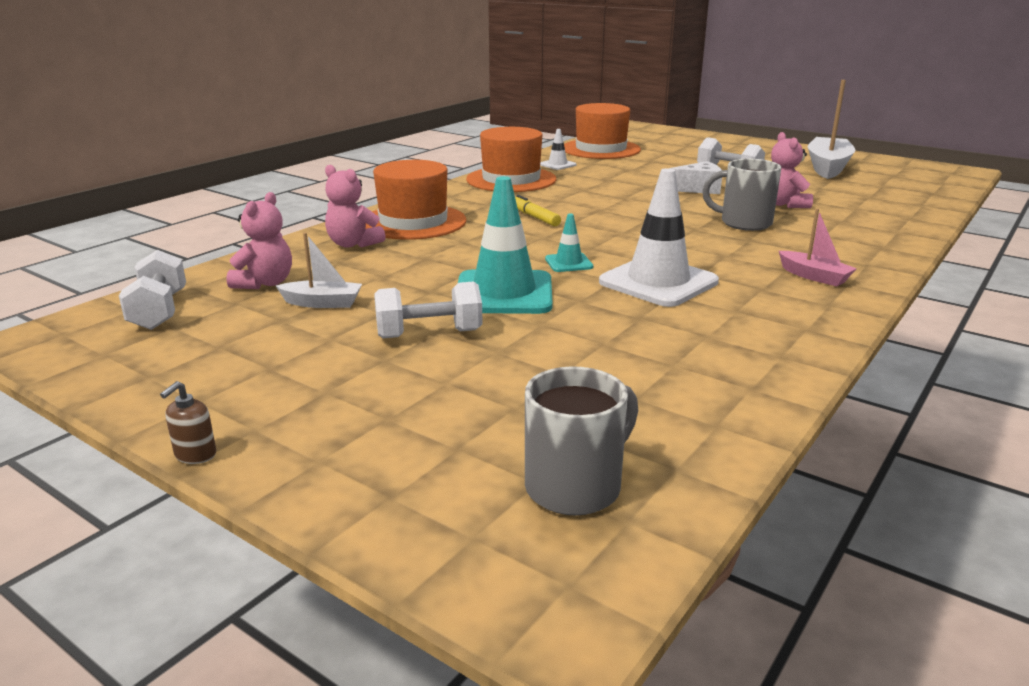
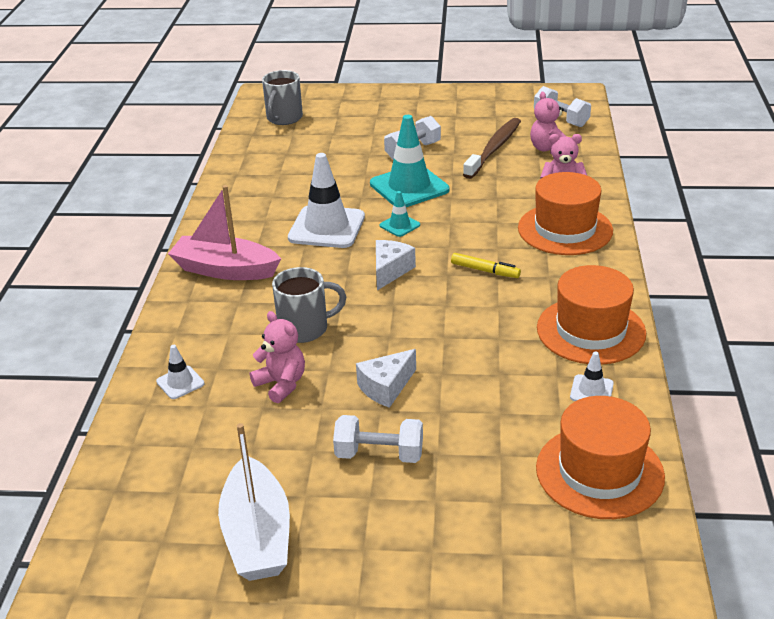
camera: 150 degrees right, 10 degrees up
brown soap dispenser [160,381,216,464] -> none
white boat [276,232,362,308] -> brown toothbrush [463,118,521,179]
pink boat [779,208,857,286] -> pink boat [168,185,281,280], size x1.86
none -> white traffic cone [156,345,205,399]
none -> white cheese [376,240,416,290]

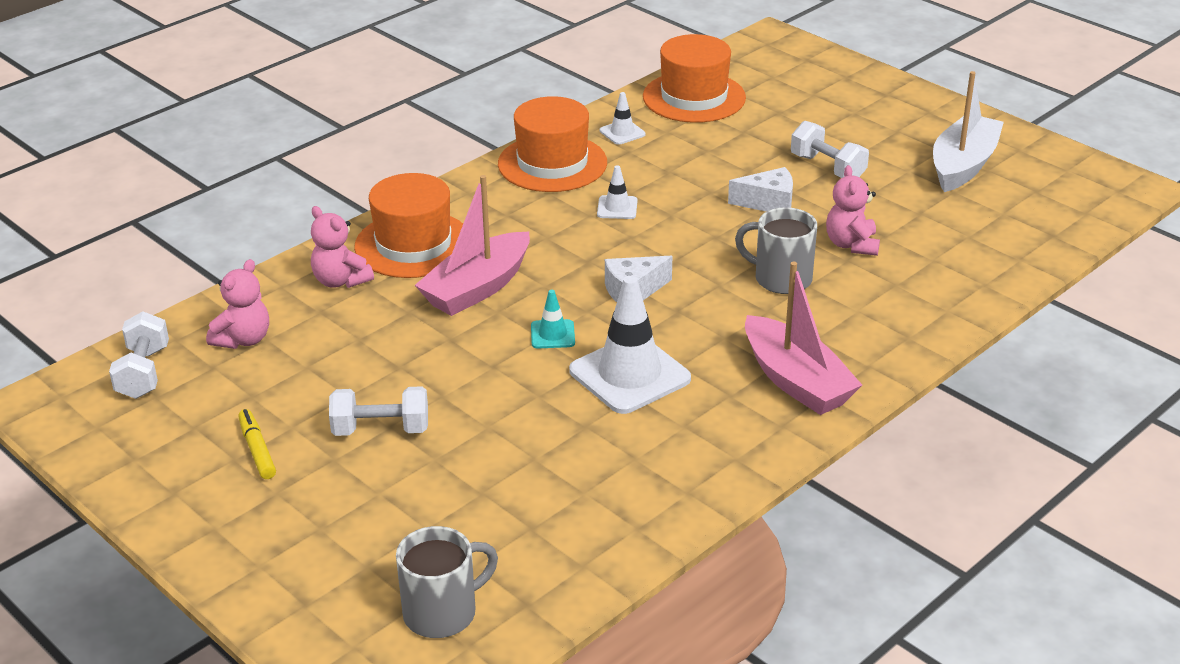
camera: 140 degrees left, 0 degrees up
white traffic cone [156,345,205,399] -> white traffic cone moved to [597,165,638,219]
turquoise traffic cone [370,115,449,207] -> none
yellow marker [451,253,521,278] -> yellow marker moved to [238,409,276,479]
brown toothbrush [463,118,521,179] -> none
none -> pink boat [415,175,530,316]

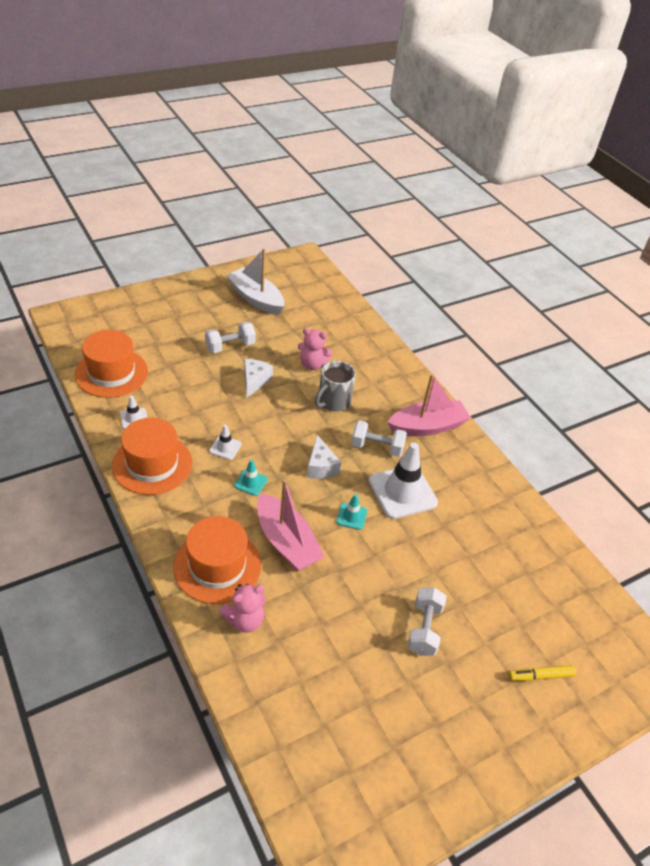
camera: 80 degrees left, 10 degrees up
white dumbbell [109,311,169,399] -> white dumbbell moved to [351,420,407,457]
pink teddy bear [206,259,269,349] -> none
yellow marker [238,409,276,479] -> yellow marker moved to [509,665,576,681]
grey mug [396,526,498,638] -> none
none -> turquoise traffic cone [234,459,268,496]

